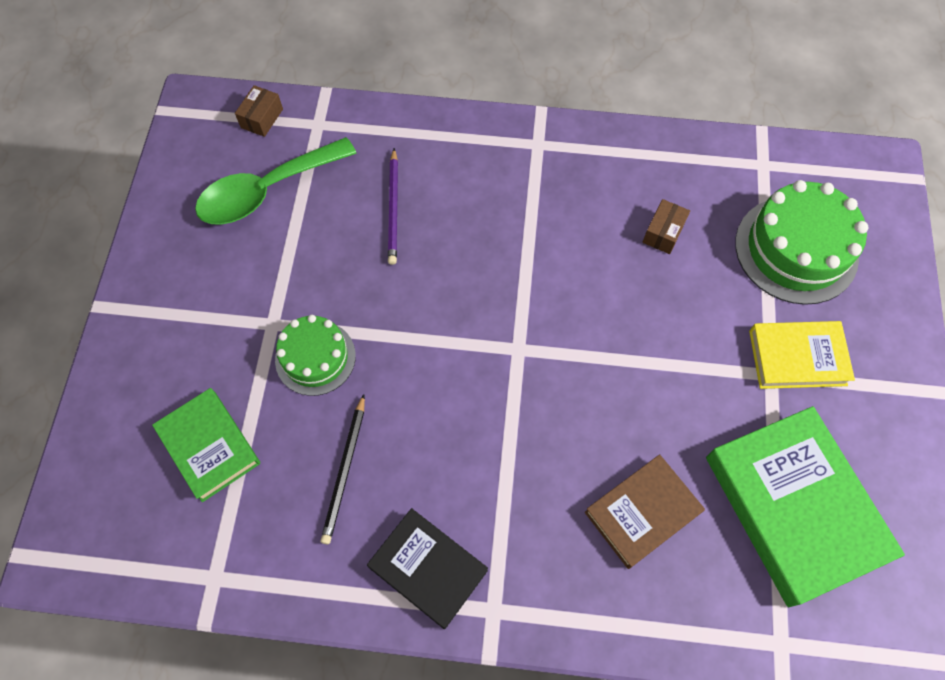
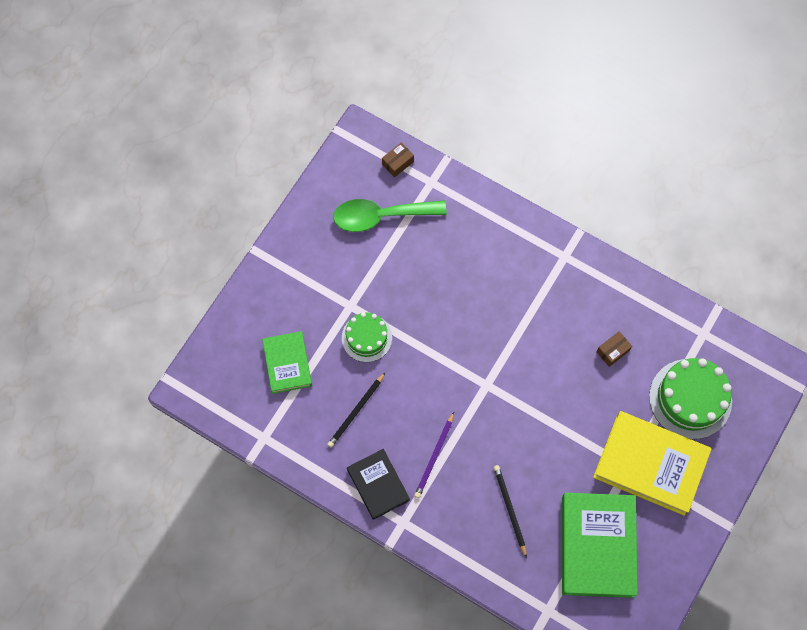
camera: 25 degrees right, 5 degrees up
purple pencil [388,148,398,265] -> purple pencil moved to [414,412,454,498]
brown book [585,454,705,569] -> black pencil [494,465,527,558]
yellow book [749,321,855,389] -> yellow book [593,411,712,516], size x1.70

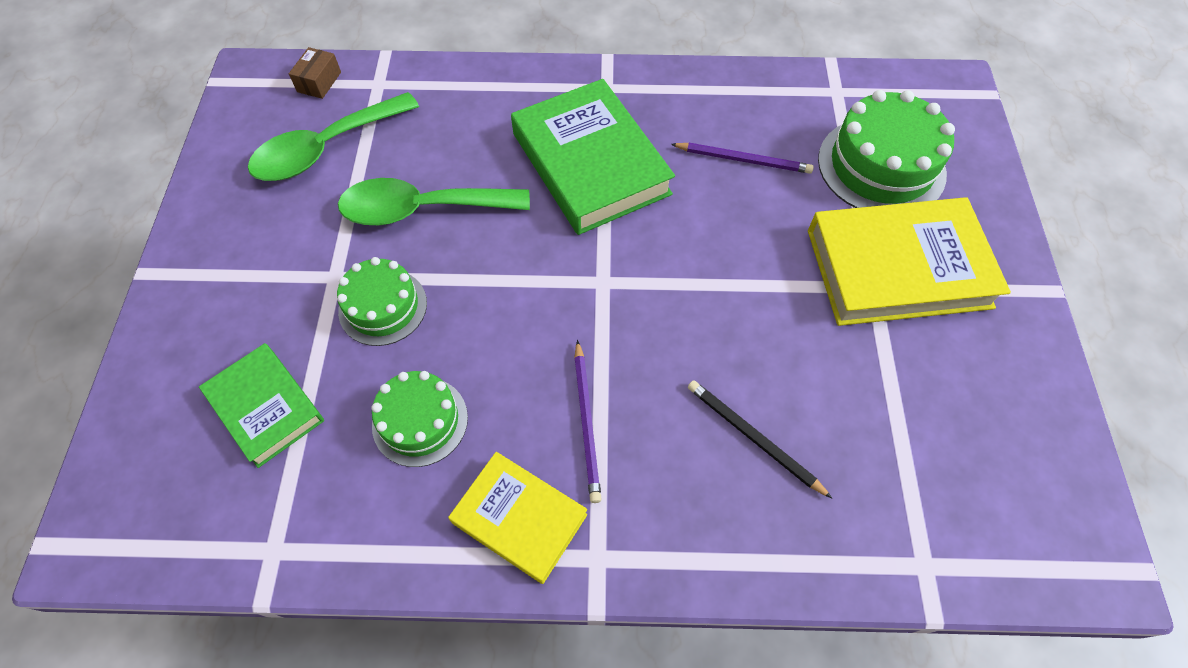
camera: 30 degrees left, 10 degrees down
black pencil [327,373,385,448] -> green cake [371,371,468,467]
black book [347,449,410,520] -> yellow book [448,452,587,584]
green book [562,493,638,598] -> green book moved to [511,79,675,235]
brown box [596,331,632,367] -> purple pencil [671,143,814,174]
none -> green spoon [338,178,530,225]

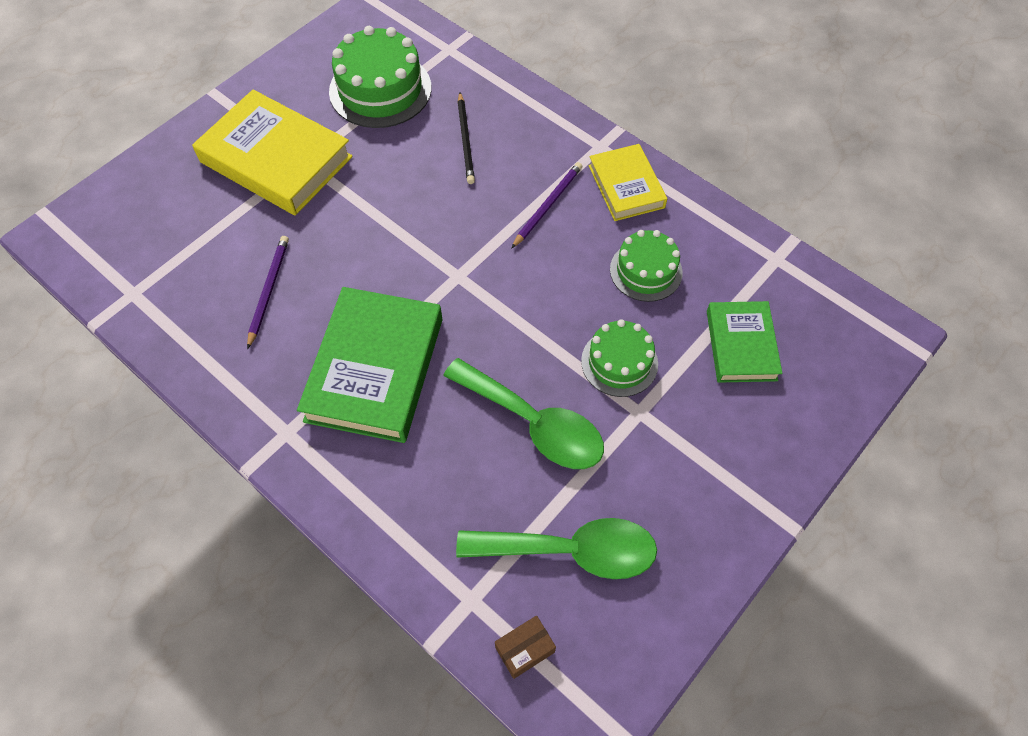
camera: 140 degrees left, 0 degrees up
purple pencil [671,143,814,174] -> purple pencil turned 45 degrees clockwise [247,236,289,349]
green cake [818,90,955,208] -> green cake moved to [329,26,431,128]

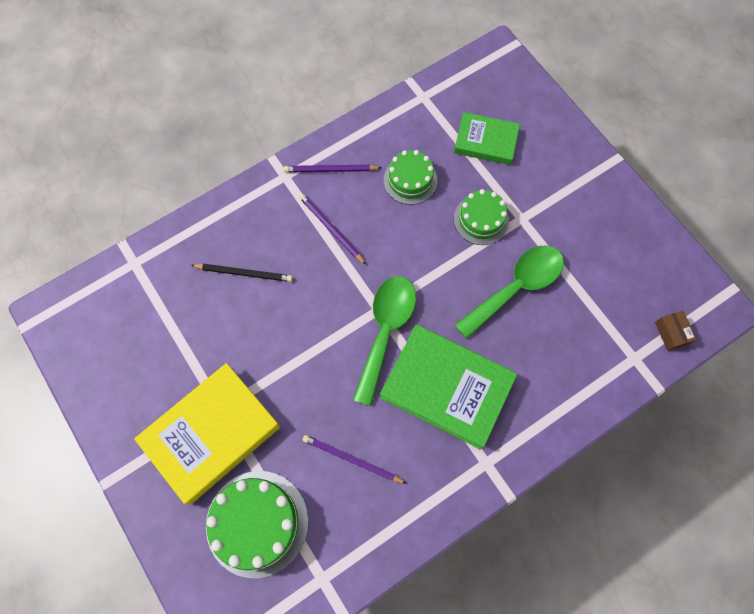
camera: 75 degrees left, 10 degrees up
green cake [329,26,431,128] -> green cake moved to [206,471,308,578]
green spoon [456,518,657,579] -> green spoon moved to [353,276,416,406]
yellow book [589,144,667,221] -> purple pencil [284,165,382,172]

